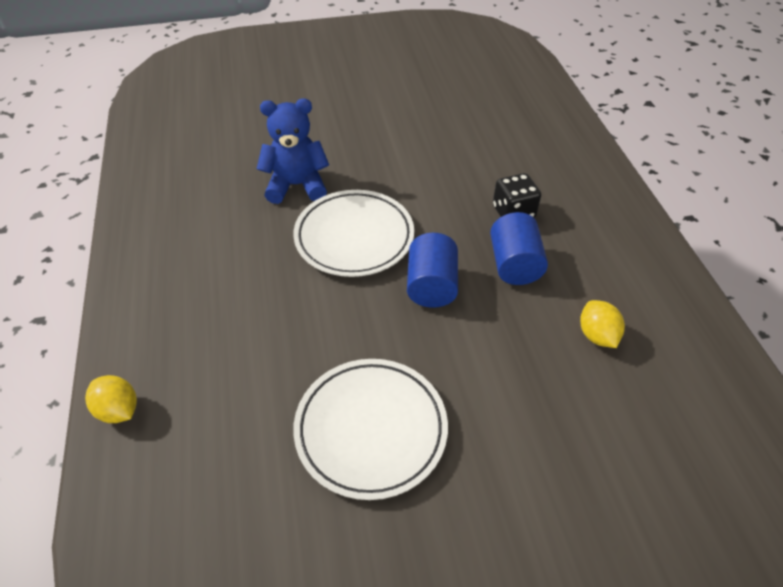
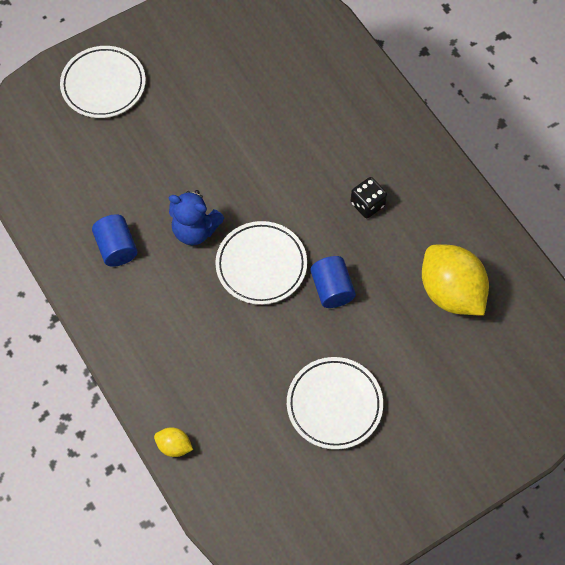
camera: 20 degrees left, 15 degrees up
blue teddy bear [257,98,329,204] -> blue teddy bear turned 135 degrees counterclockwise [169,190,224,245]
blue cylinder [490,212,548,285] -> blue cylinder moved to [92,214,138,267]
yellow lemon [580,300,625,348] -> yellow lemon [422,245,489,315], size x2.25
none -> white plate [60,46,146,118]

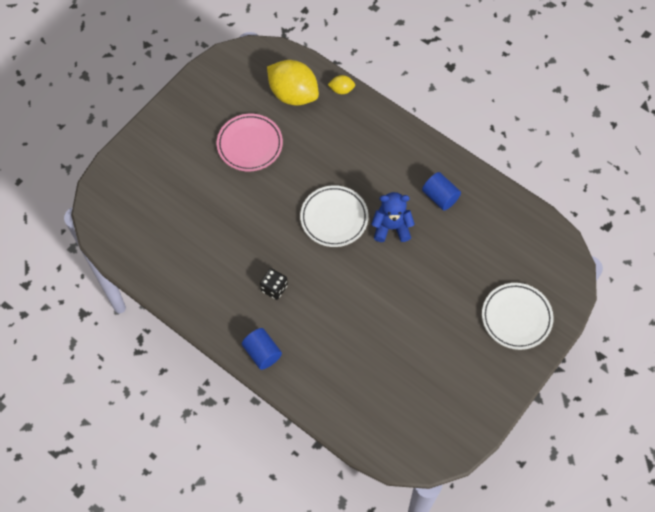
camera: 160 degrees right, 0 degrees up
white plate [287,357,383,450] -> pink plate [217,114,283,171]
blue cylinder [310,256,356,308] -> blue cylinder moved to [242,328,282,370]
yellow lemon [422,245,489,315] -> yellow lemon moved to [267,60,319,106]

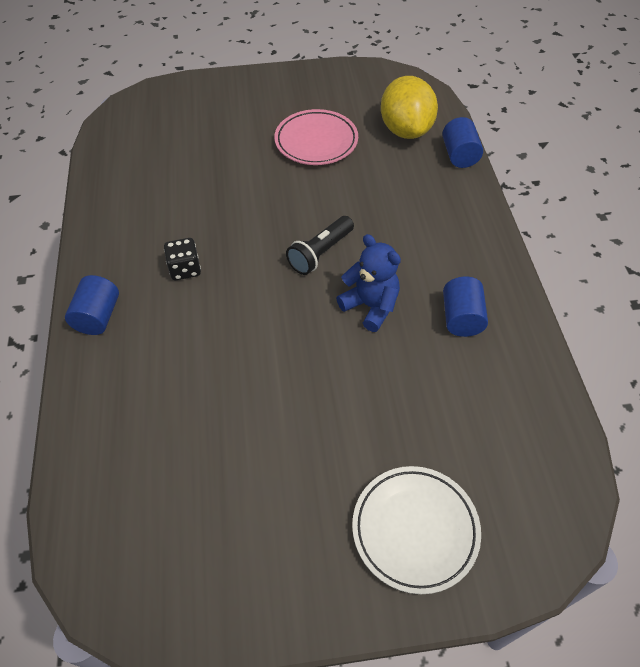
camera: 45 degrees right, 10 degrees down
white plate [300,185,368,247] -> black flashlight [286,216,354,275]
yellow lemon [328,75,355,94] -> blue cylinder [442,117,483,168]

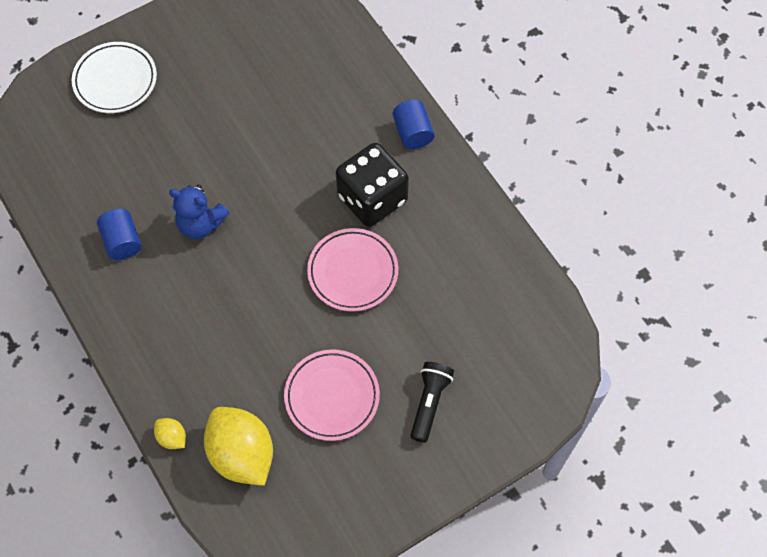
camera: 155 degrees right, 10 degrees up
black dice [164,238,201,280] -> black dice [336,143,409,227], size x2.03
black flashlight [286,216,354,275] -> black flashlight moved to [410,362,454,443]
blue cylinder [442,117,483,168] -> yellow lemon [154,418,186,449]
none -> pink plate [307,228,398,312]

